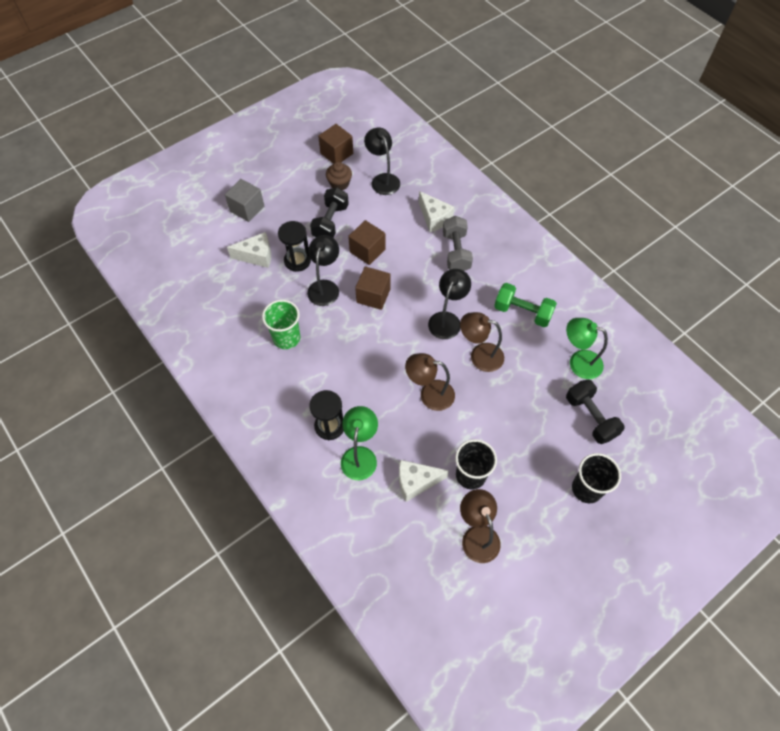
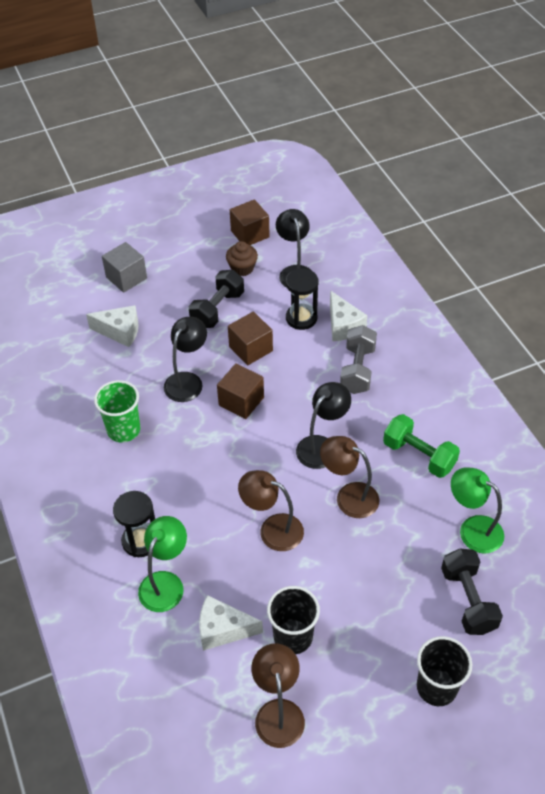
camera: 15 degrees right, 10 degrees down
black hourglass [278,221,311,272] -> black hourglass moved to [286,269,319,330]

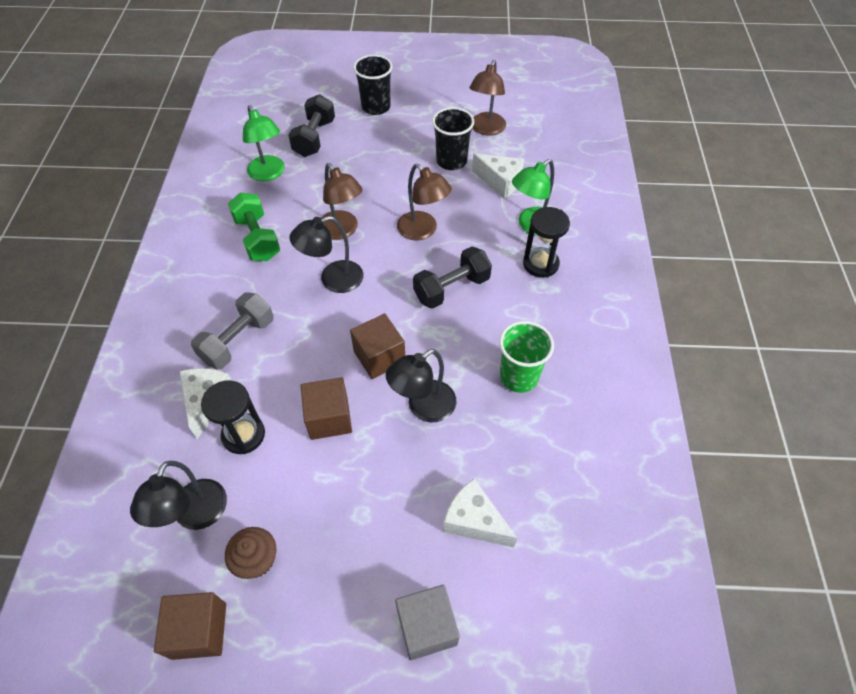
camera: 155 degrees left, 5 degrees up
black dumbbell [189,270,244,328] -> black dumbbell moved to [413,246,492,309]

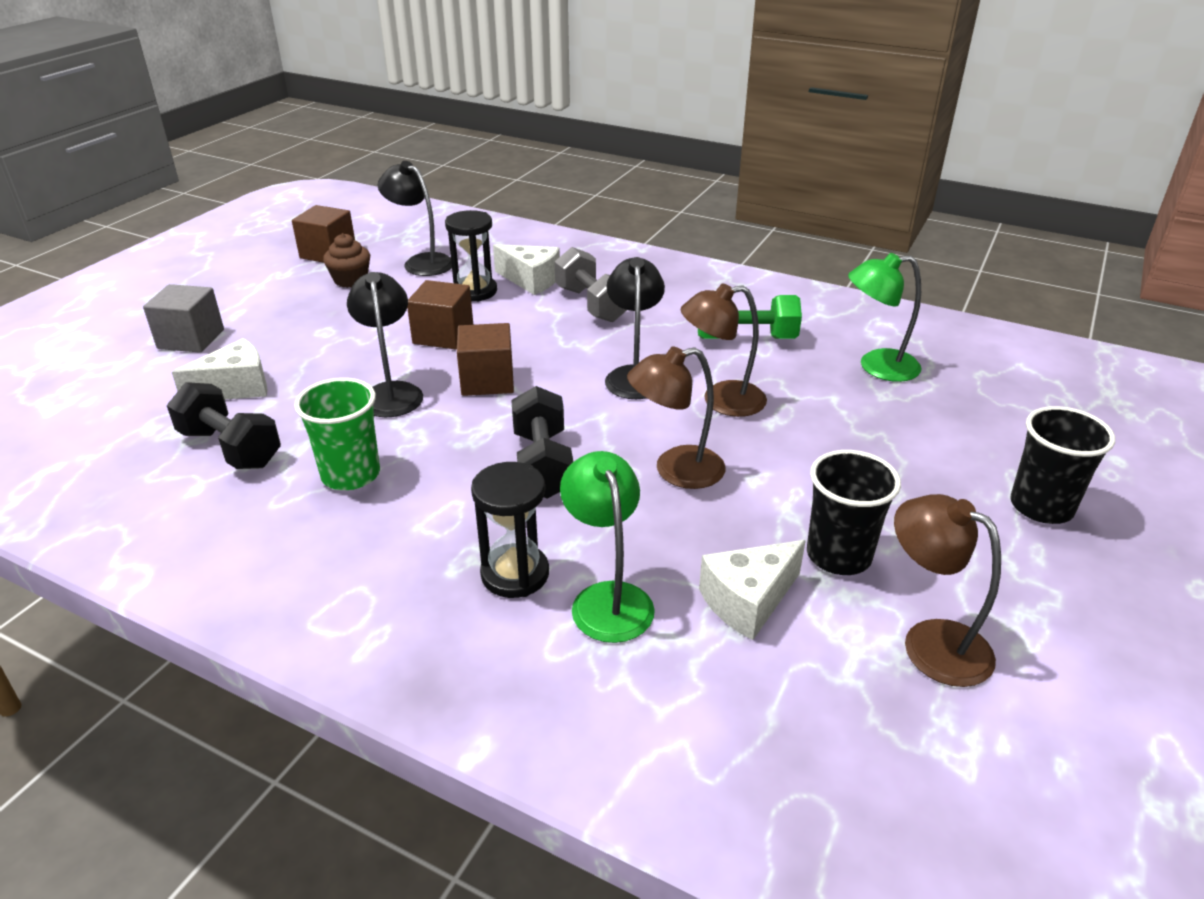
camera: 115 degrees right, 20 degrees down
black dumbbell [288,94,335,157] -> black dumbbell moved to [167,382,281,469]

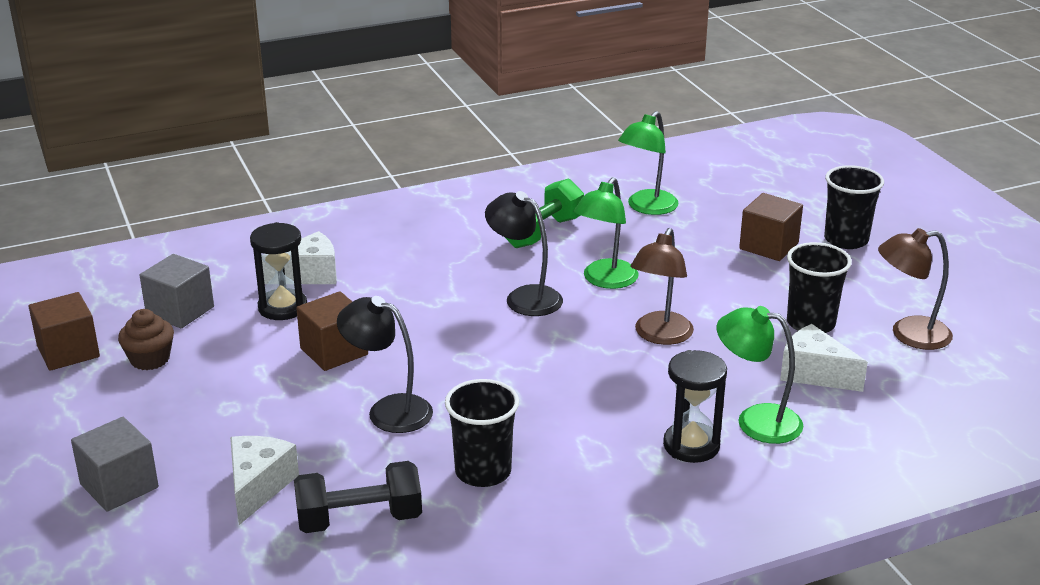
camera: 50 degrees left, 5 degrees down
green cup [294,378,380,490] -> black cup [445,379,519,487]
black lamp [378,161,452,276] -> grey cube [139,254,214,328]
brown cube [457,323,514,396] -> brown cube moved to [739,193,803,261]
black dumbbell [511,386,573,499] -> none
grey dumbbell [554,247,627,322] -> none
brown lamp [681,283,767,417] -> green lamp [573,177,639,289]
white cheese [699,540,806,640] -> white cheese turned 120 degrees clockwise [780,324,868,392]

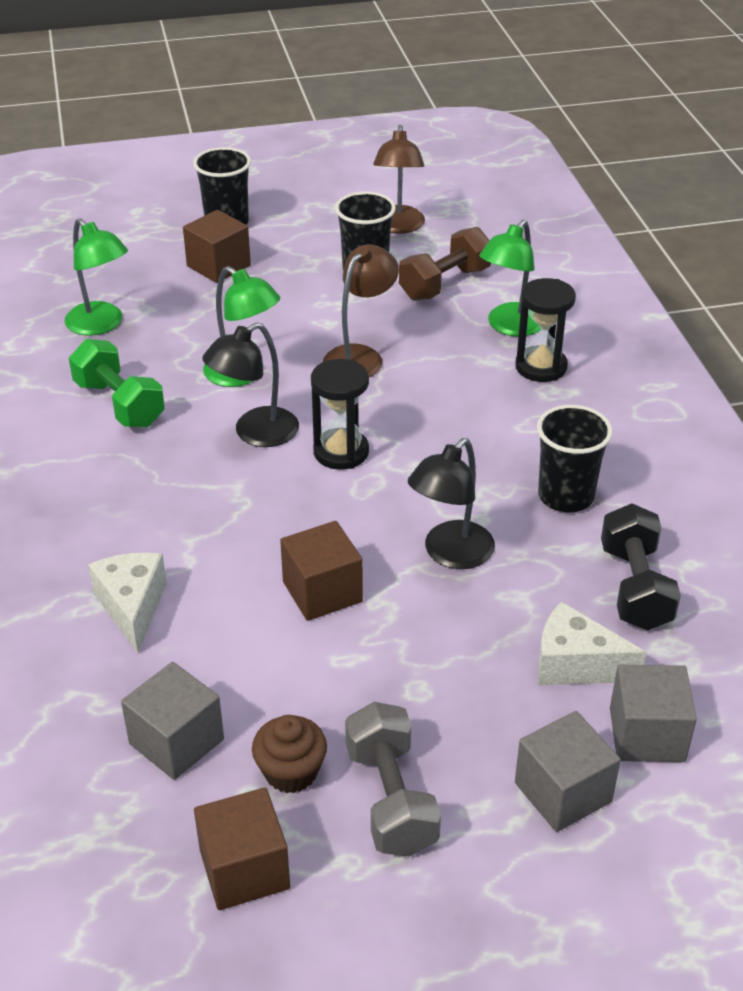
camera: 80 degrees left, 10 degrees up
black hourglass [250,222,307,320] -> black hourglass moved to [311,359,369,470]
brown lamp [630,228,694,345] -> brown lamp turned 90 degrees counterclockwise [323,244,399,377]
white cheese [780,324,868,392] -> brown dumbbell [399,227,491,301]
none -> grey dumbbell [345,702,441,857]
none -> grey cube [610,665,697,762]

